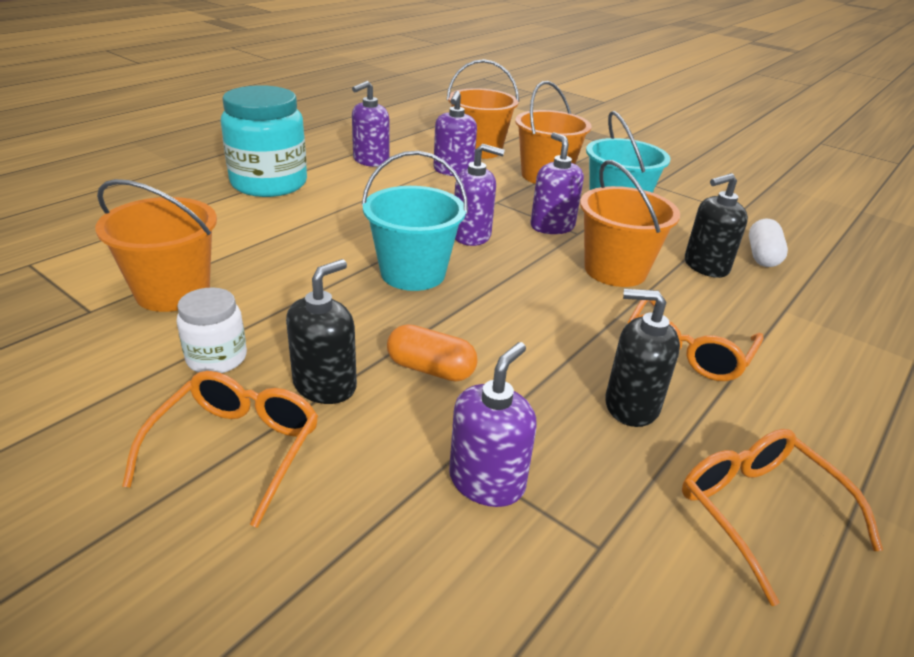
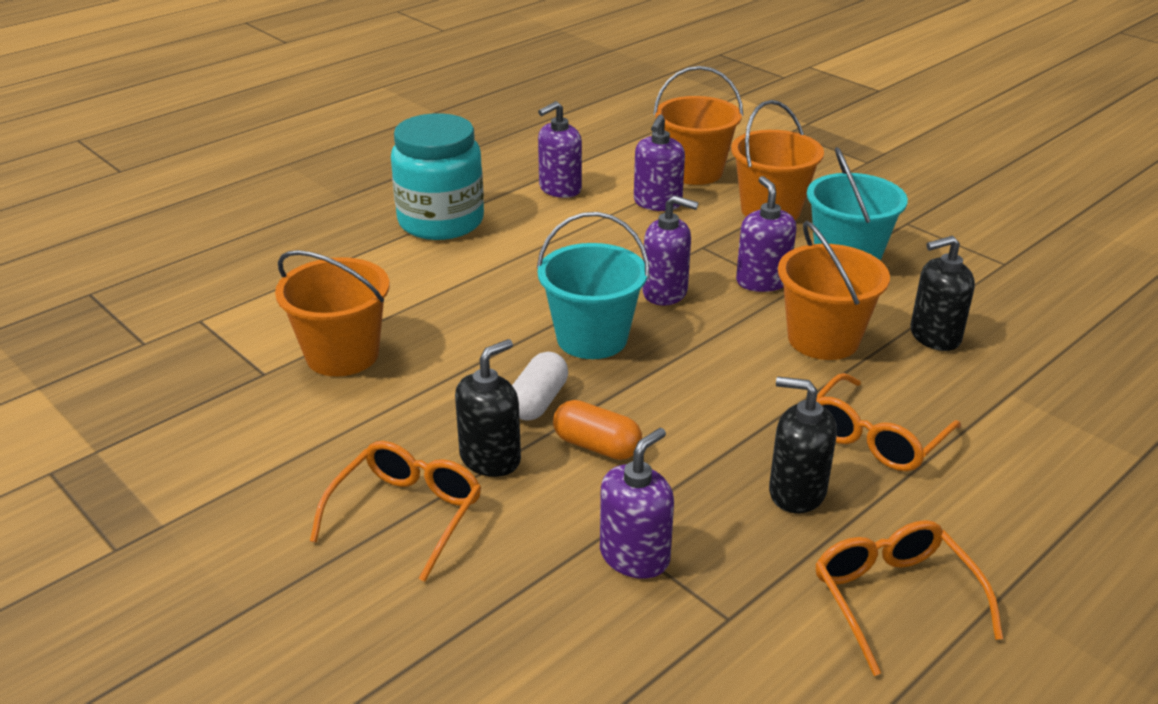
camera: 10 degrees right, 0 degrees up
white jar [177,287,247,373] -> none
white capsule [749,219,788,267] -> white capsule moved to [512,352,568,421]

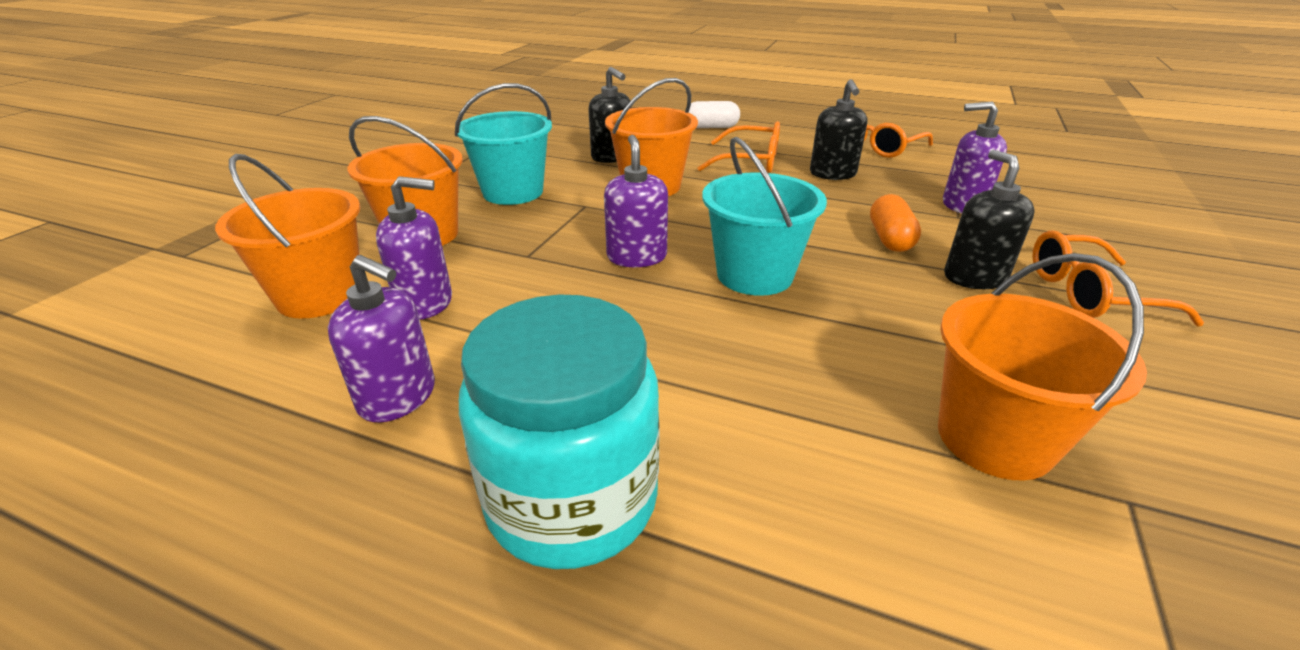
camera: 115 degrees left, 0 degrees up
black soap dispenser [455,339,521,477] -> black soap dispenser turned 60 degrees clockwise [944,150,1034,289]
white capsule [512,352,568,421] -> white capsule moved to [689,101,740,128]
purple soap dispenser [736,176,796,292] -> none

